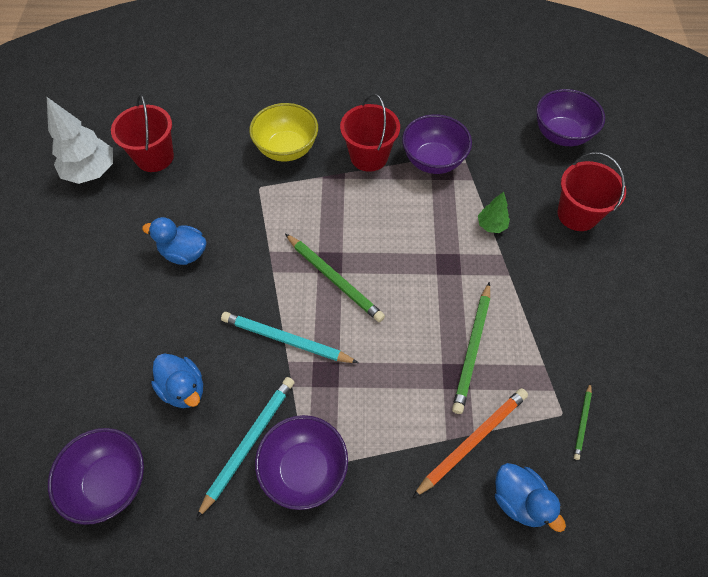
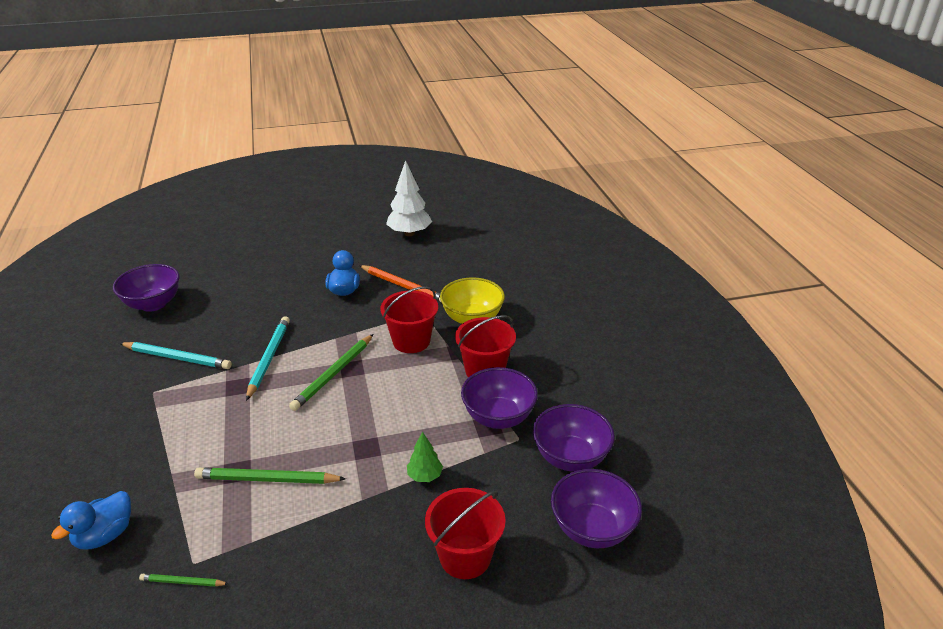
camera: 75 degrees right, 25 degrees down
red bucket [111,94,174,172] -> red bucket moved to [380,286,438,353]
blue duck [151,353,203,408] -> none
purple bowl [255,415,348,510] -> purple bowl moved to [533,404,615,472]
orange pencil [413,388,528,498] -> orange pencil moved to [359,265,442,303]

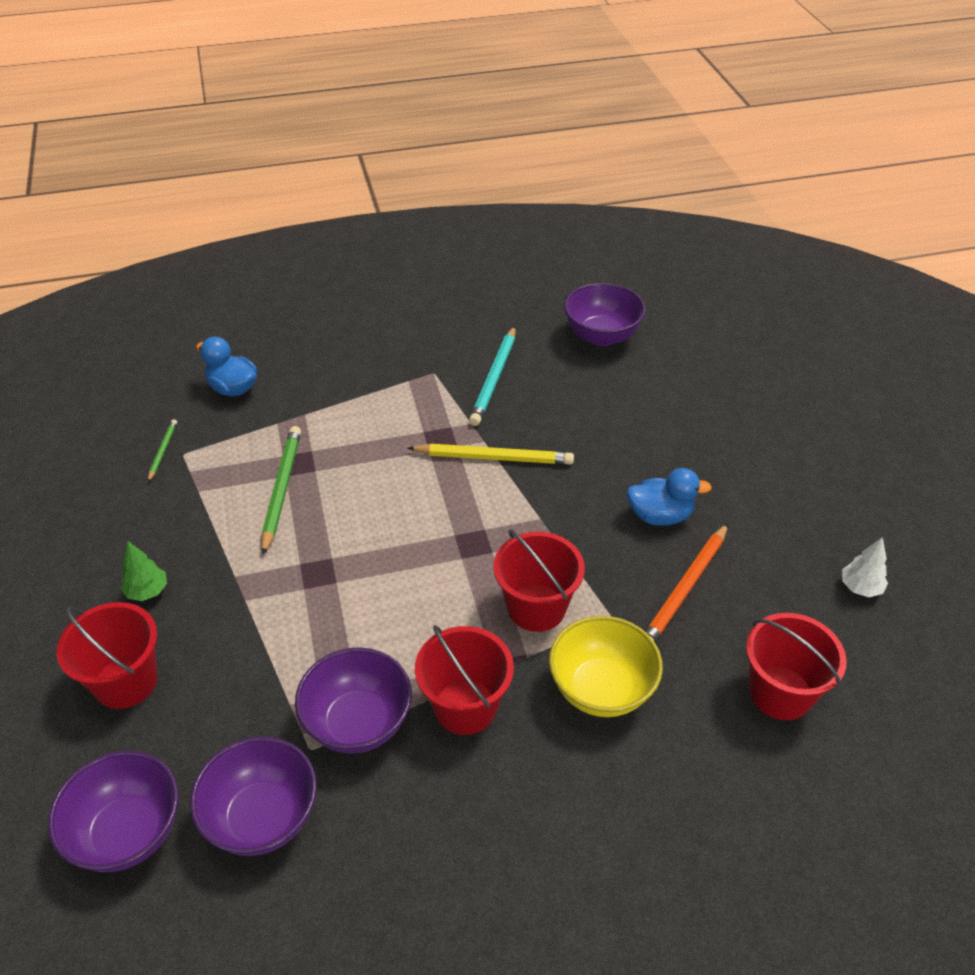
camera: 90 degrees right, 10 degrees up
turquoise pencil [246,316,290,401] -> yellow pencil [407,444,574,464]
green pencil [289,334,373,411] -> none
white tree [386,160,432,236] -> white tree [842,537,888,597], size x0.53
green tree [407,431,443,482] -> green tree moved to [121,541,167,601]
none -> red bucket [746,613,847,720]

